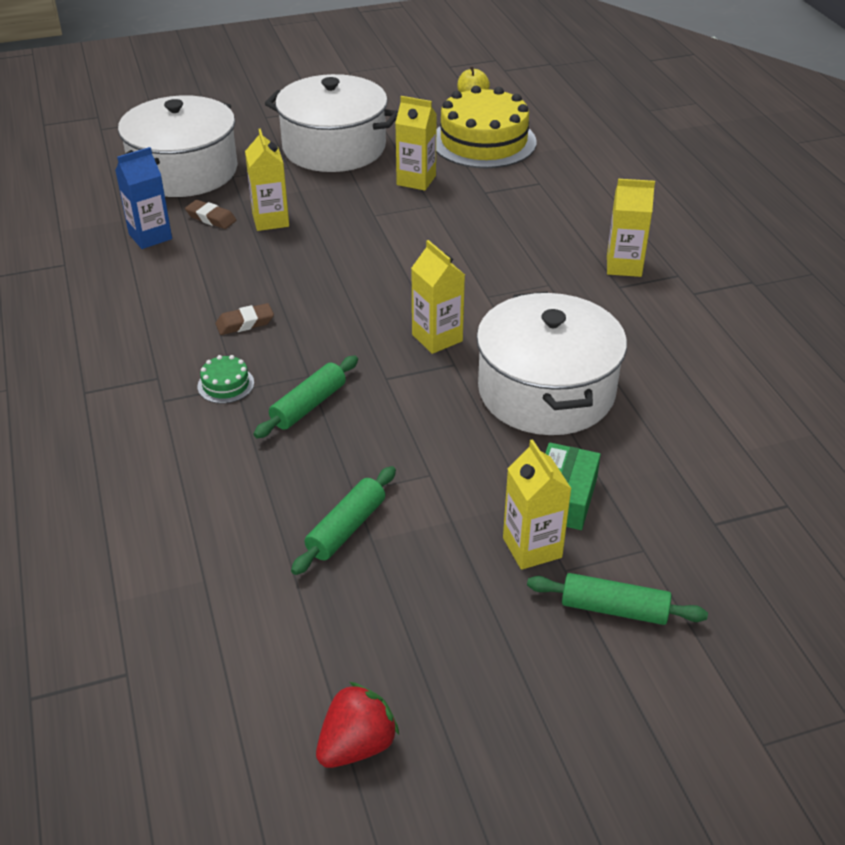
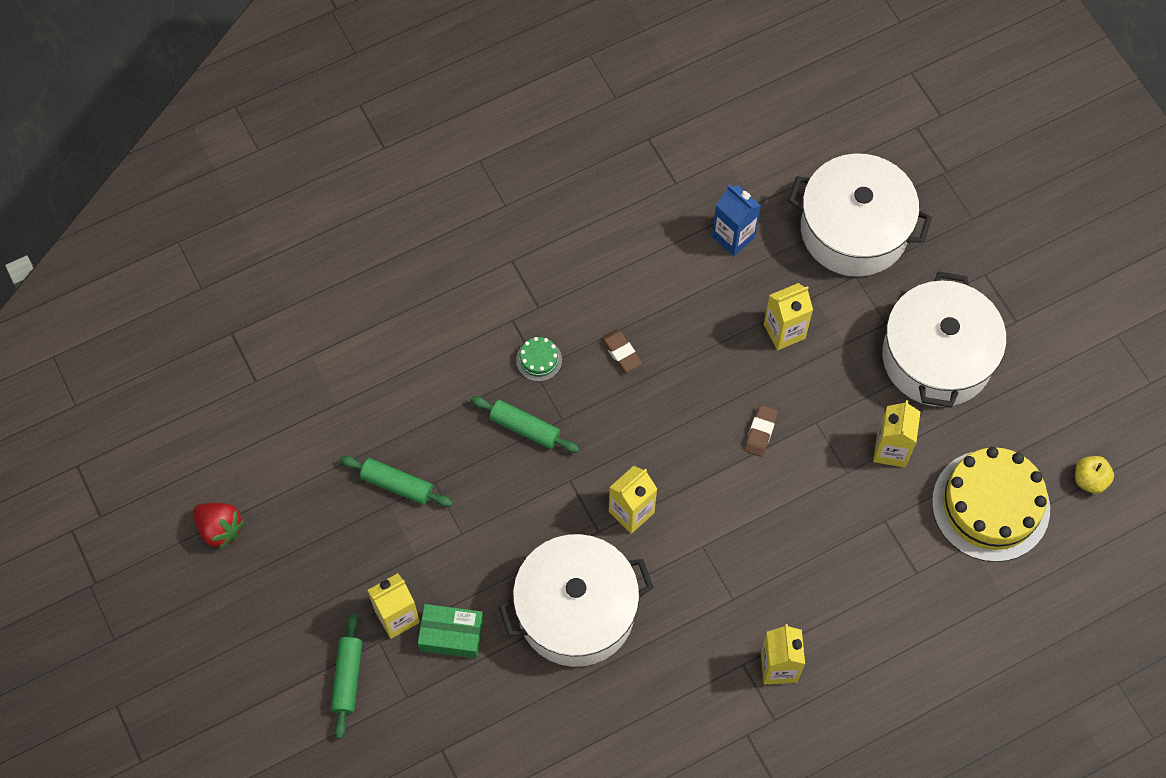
camera: 80 degrees right, 25 degrees up
brown eraser [185,200,236,229] -> brown eraser moved to [744,405,778,457]

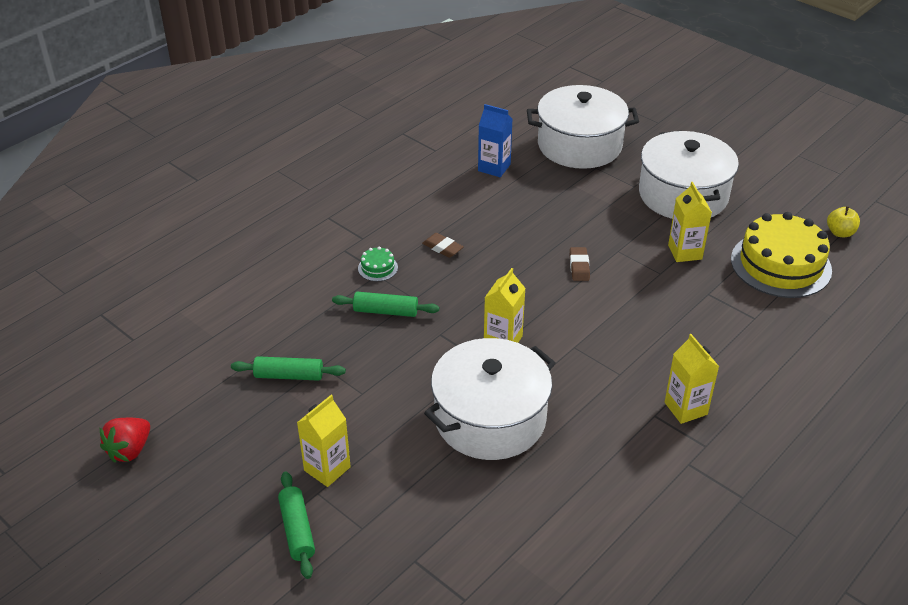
camera: 20 degrees left, 25 degrees down
red strawberry [193,503,244,550] -> red strawberry turned 105 degrees clockwise [100,418,150,463]
green box [418,604,484,659] -> none
yellow carton [764,283,813,350] -> none

